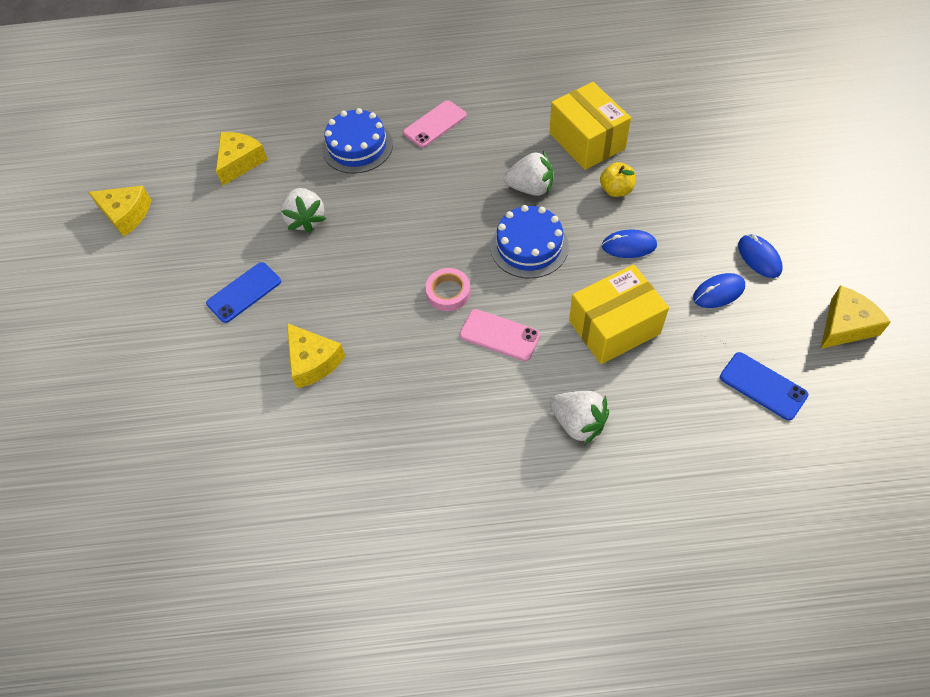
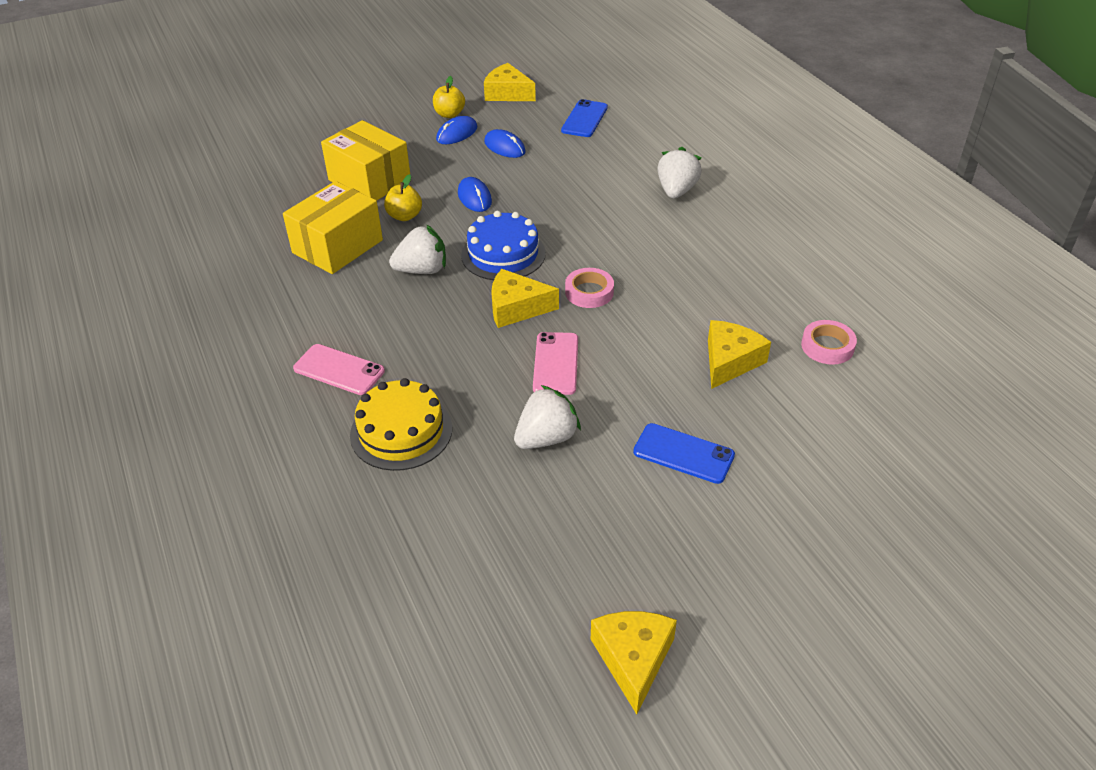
camera: 115 degrees left, 15 degrees down
yellow cheese [216,132,268,186] -> yellow cheese moved to [491,269,559,328]
blue cake [322,108,393,174] -> yellow cake [350,378,452,471]
pink phone [460,309,540,361] -> pink phone moved to [533,332,578,395]
white strawberry [503,151,553,196] -> white strawberry turned 90 degrees clockwise [389,224,446,274]
yellow box [569,265,669,364] -> yellow box moved to [321,120,410,201]
none -> yellow apple [433,76,465,118]
none -> pink tape [801,320,857,365]

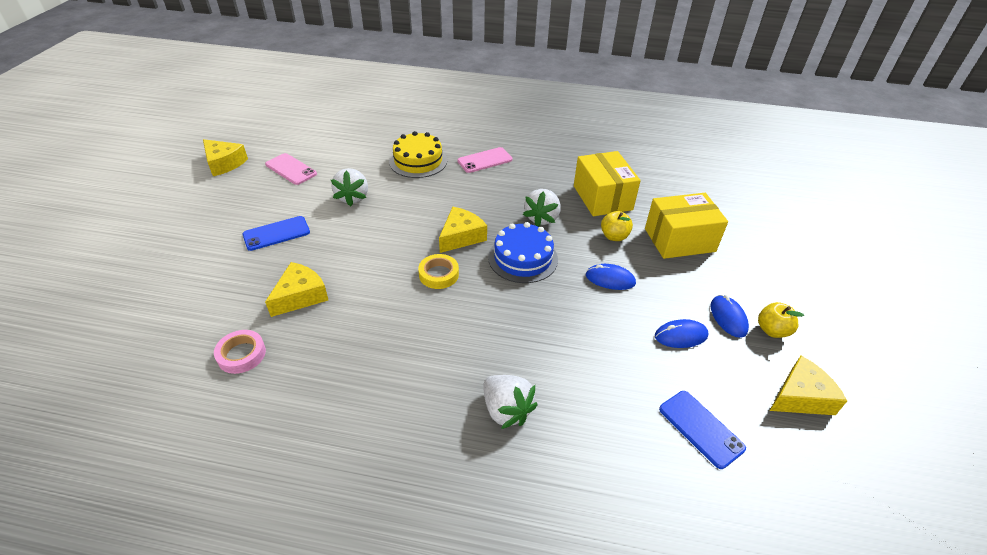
camera: 125 degrees right, 0 degrees up
pink phone [533,332,578,395] -> pink phone moved to [265,153,317,185]
pink tape [565,268,614,308] -> yellow tape [418,254,459,289]
yellow cheese [708,320,771,389] -> yellow cheese turned 120 degrees counterclockwise [265,262,328,317]

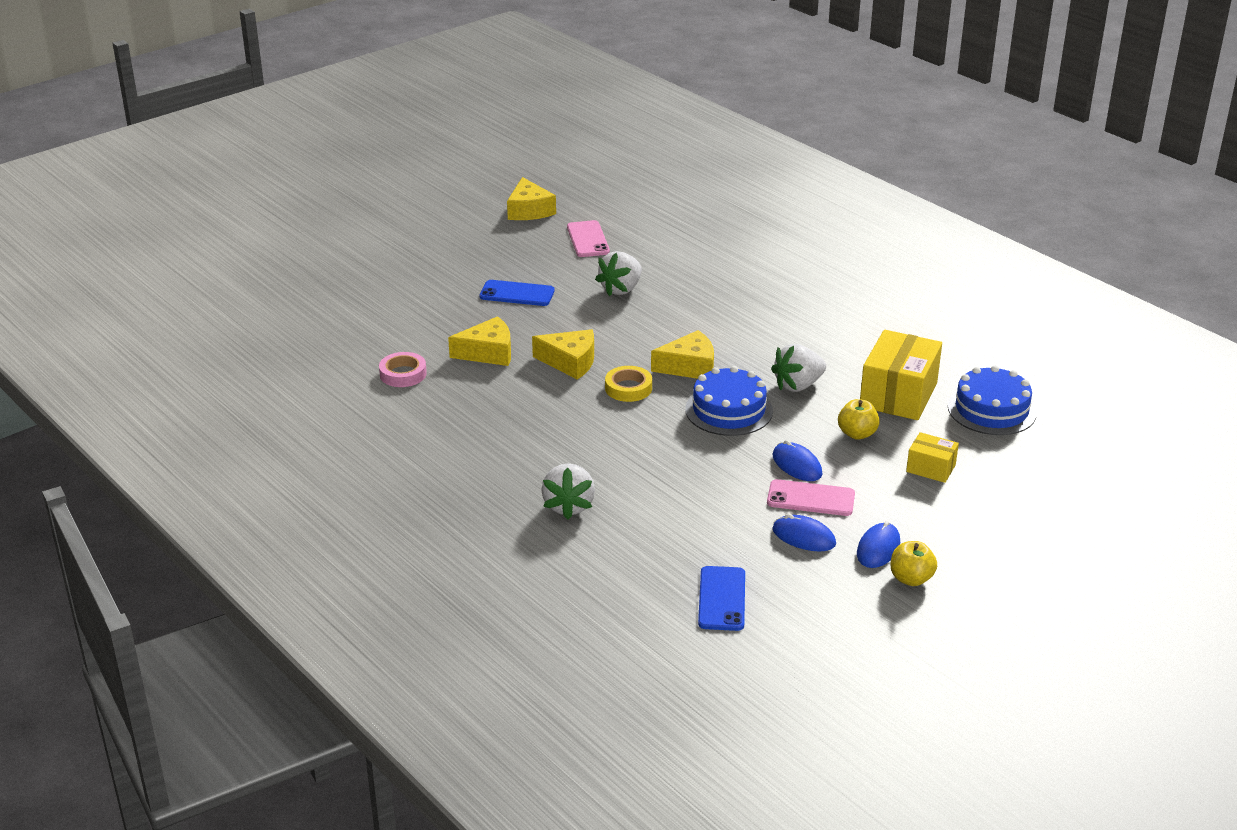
camera: 40 degrees right, 10 degrees down
yellow cake [389,131,447,178] -> none
pink phone [457,147,512,173] -> pink phone moved to [767,479,855,516]
yellow box [645,193,728,259] -> yellow box [906,432,959,483], size x0.53
yellow cheese [770,356,847,415] -> yellow cheese moved to [532,329,594,380]
none -> blue cake [948,365,1037,435]

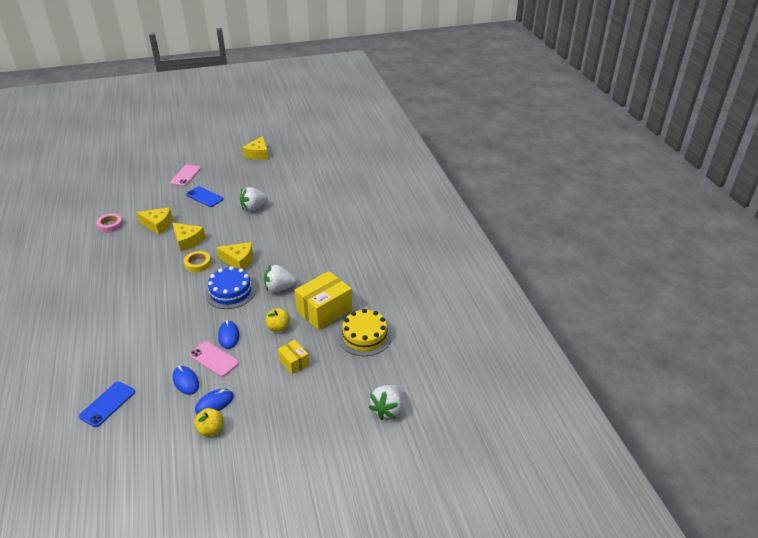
camera: 25 degrees right, 5 degrees up
white strawberry [541,463,595,520] -> white strawberry moved to [368,385,403,420]
pink phone [567,220,610,257] -> pink phone moved to [170,165,201,186]
blue cake [948,365,1037,435] -> yellow cake [338,309,392,356]

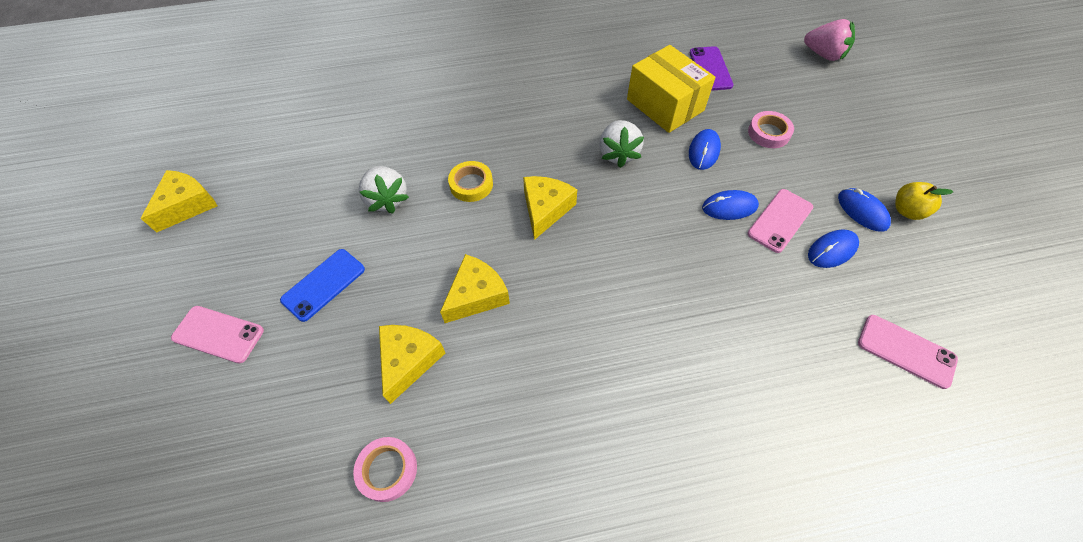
camera: 85 degrees left, 20 degrees up
blue phone [79,381,135,427] -> pink phone [858,315,958,389]
yellow tape [184,251,211,273] -> yellow tape moved to [448,161,493,202]
blue cake [206,266,256,309] -> none
yellow cheese [242,136,268,160] -> yellow cheese turned 75 degrees counterclockwise [141,170,217,233]
yellow apple [266,308,290,332] -> blue mouse [689,129,721,170]
yellow box [278,340,309,374] -> pink tape [748,111,794,148]
yellow cake [338,309,392,356] -> purple phone [690,46,733,91]
white strawberry [368,385,403,420] -> pink strawberry [804,19,855,61]

